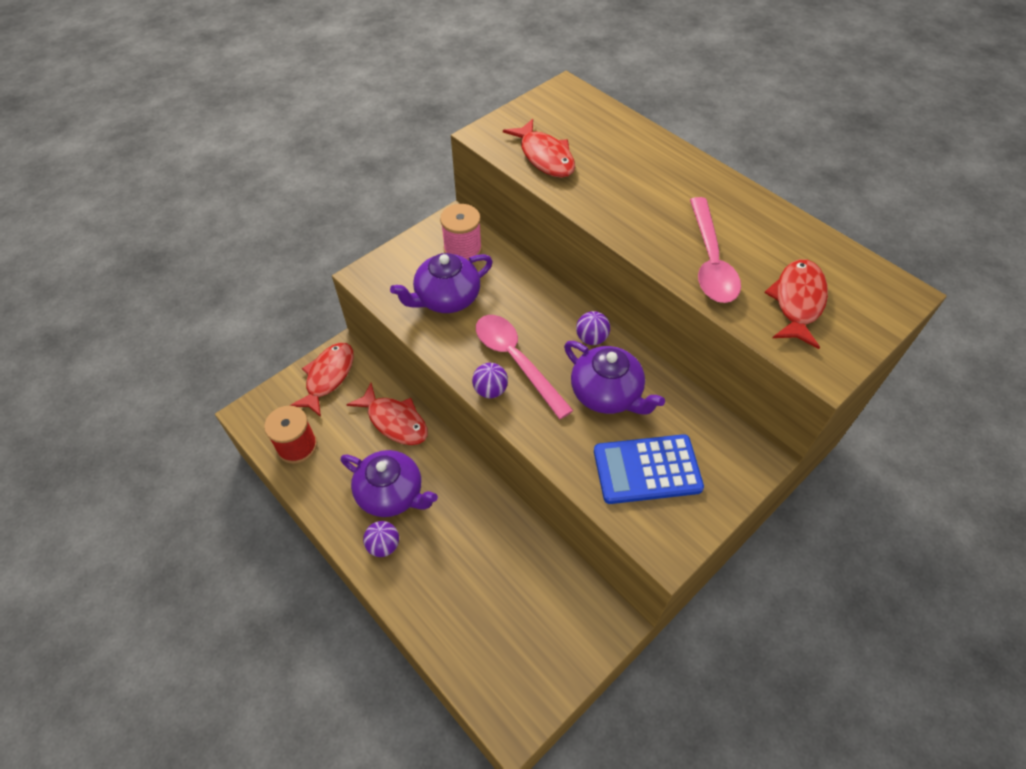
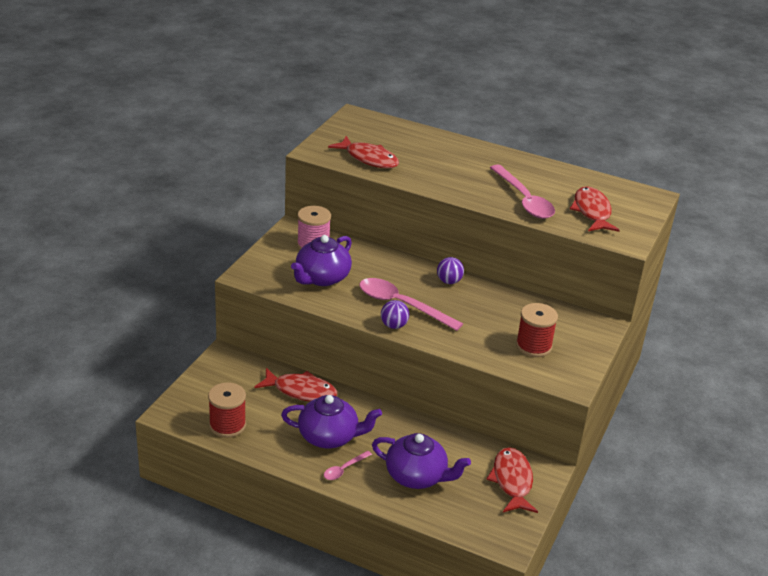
camera: 25 degrees left, 20 degrees down
red fish [289,343,354,417] -> red fish moved to [486,447,538,513]
purple ball [363,521,399,557] -> pink spoon [324,451,372,480]
purple teapot [564,341,665,414] -> purple teapot moved to [372,433,471,489]
blue calculator [594,434,704,504] -> red spool [516,303,558,357]

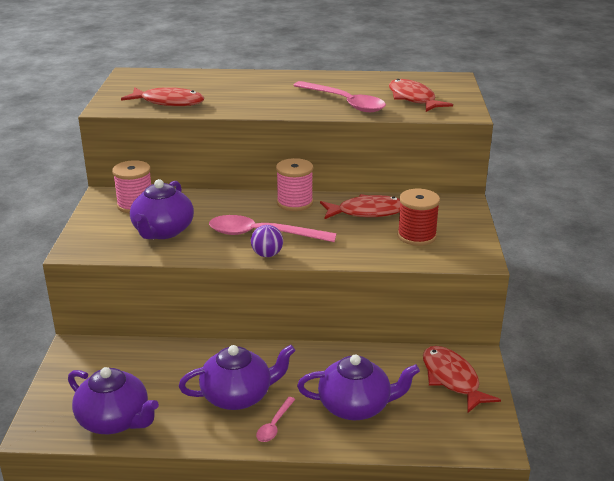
camera: 20 degrees left, 5 degrees down
red spool [208,382,246,438] -> purple teapot [68,367,159,434]
red fish [254,368,337,402] -> red fish moved to [320,194,400,219]
purple ball [437,257,464,284] -> pink spool [276,158,313,211]

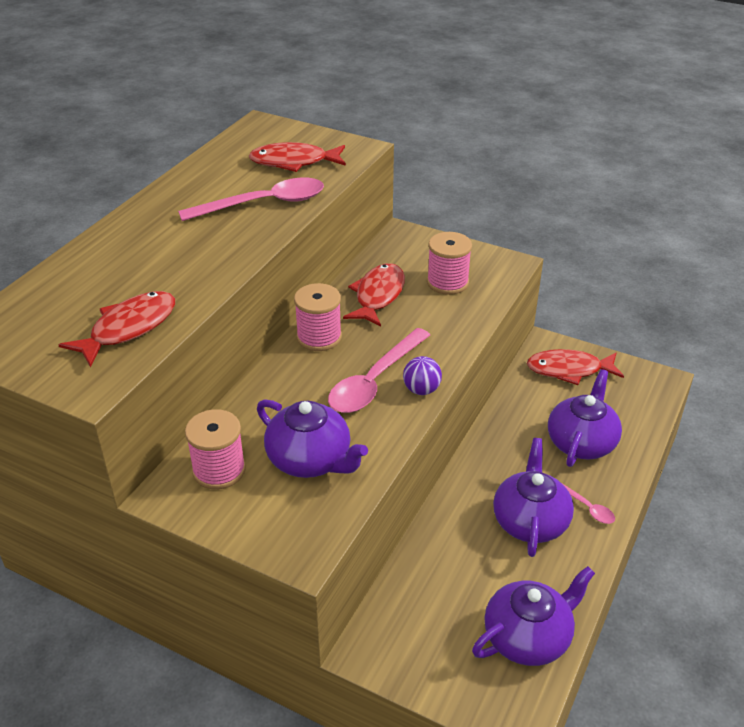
camera: 65 degrees left, 10 degrees up
red spool [397,189,440,246] -> pink spool [427,232,472,295]

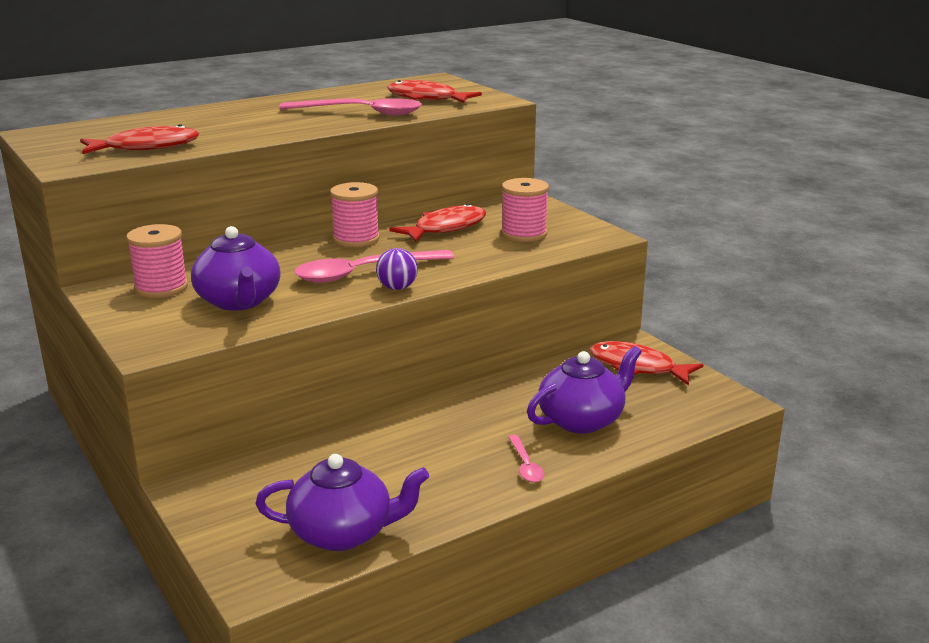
camera: 30 degrees right, 15 degrees down
purple teapot [493,438,574,557] -> none

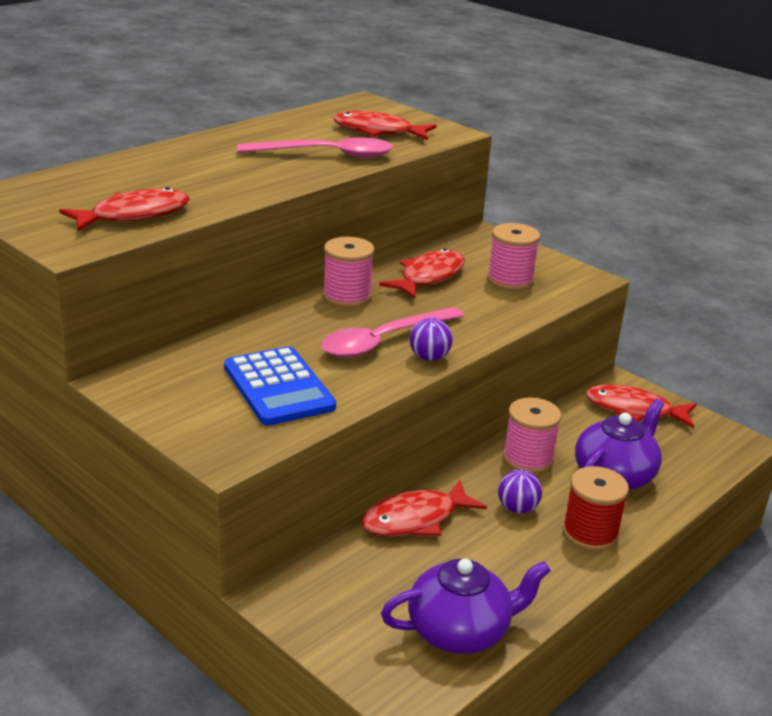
camera: 15 degrees left, 5 degrees up
pink spool [126,224,188,298] -> pink spool moved to [503,397,562,474]
purple teapot [191,226,281,311] -> blue calculator [224,346,336,425]
pink spoon [508,435,545,483] -> red spool [562,466,629,551]
none -> red fish [361,480,487,536]
none -> purple ball [498,470,542,514]

